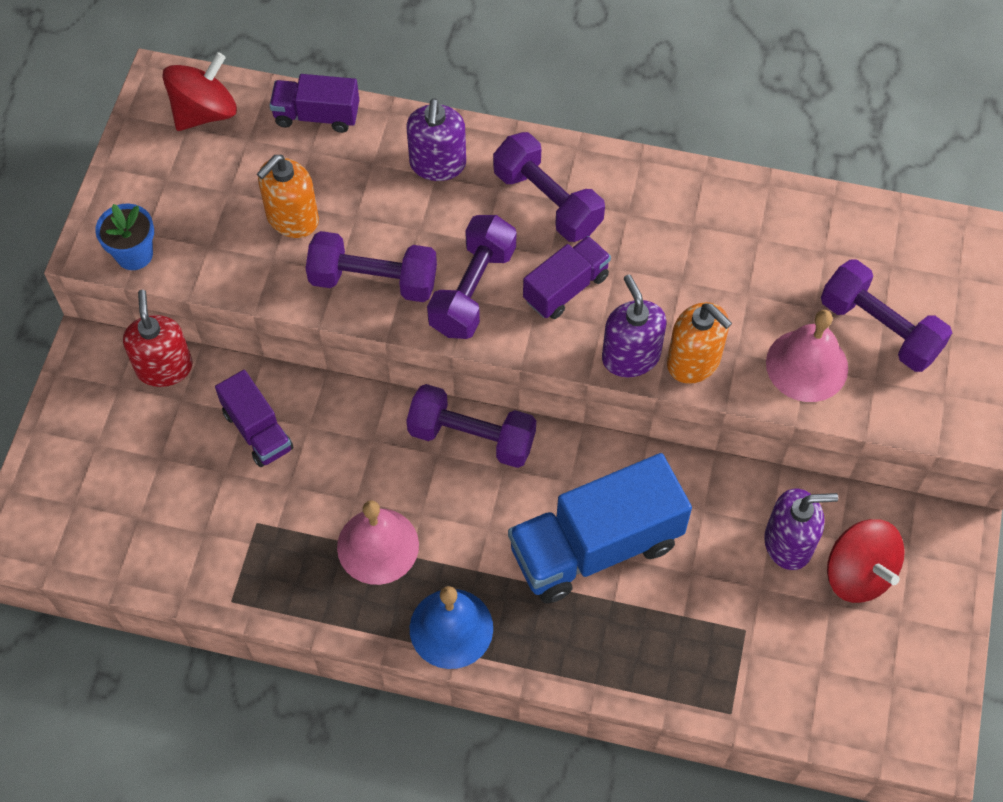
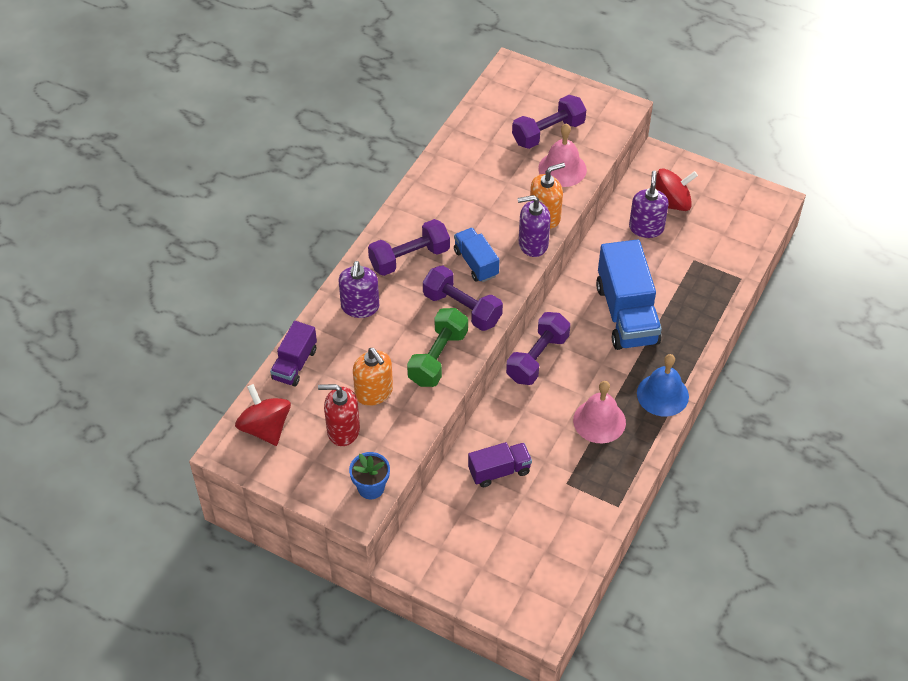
camera: 75 degrees left, 10 degrees down
red soap dispenser [123,290,193,387] -> red soap dispenser moved to [318,384,360,446]
purple dumbbell [306,231,437,302] -> green dumbbell [407,308,468,387]
purple soap dispenser [406,98,466,181] -> purple soap dispenser turned 75 degrees clockwise [339,261,379,318]
purple truck [523,236,611,319] -> blue truck [454,228,499,282]

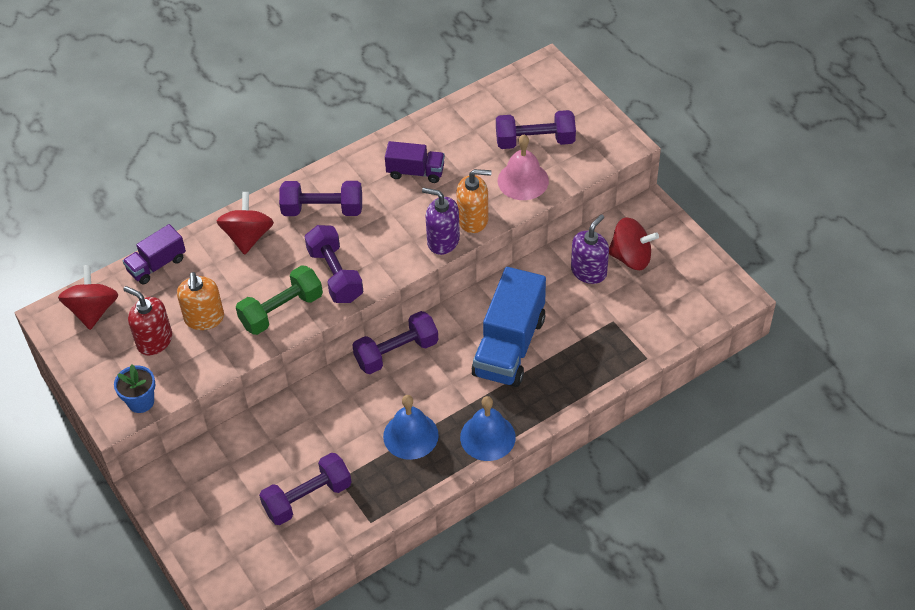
camera: 30 degrees right, 0 degrees up
purple soap dispenser [339,261,379,318] -> red spinning top [217,192,274,255]
blue truck [454,228,499,282] -> none
purple truck [468,442,532,487] -> purple truck moved to [385,141,445,183]
pink bell [573,381,626,443] -> blue bell [383,395,439,460]
none -> purple dumbbell [259,453,352,525]

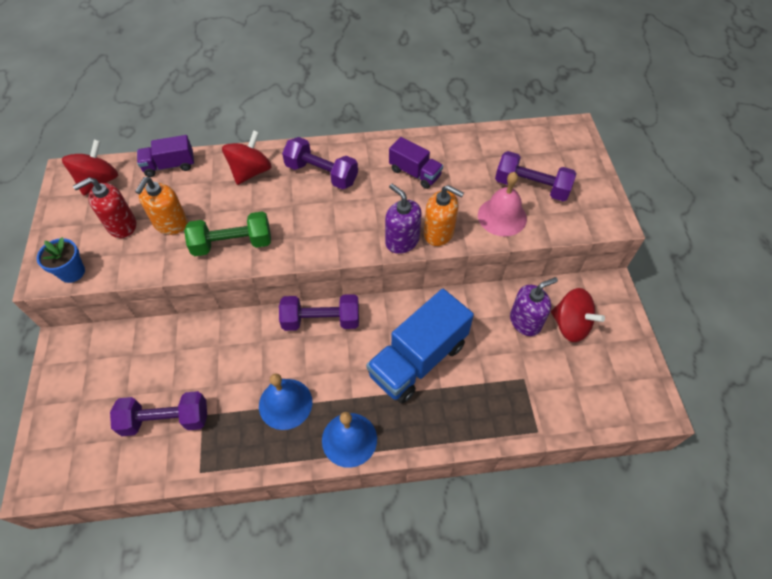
camera: 25 degrees right, 5 degrees up
red soap dispenser [123,286,172,356] -> red soap dispenser turned 90 degrees counterclockwise [73,177,136,238]
purple dumbbell [305,225,363,303] -> none

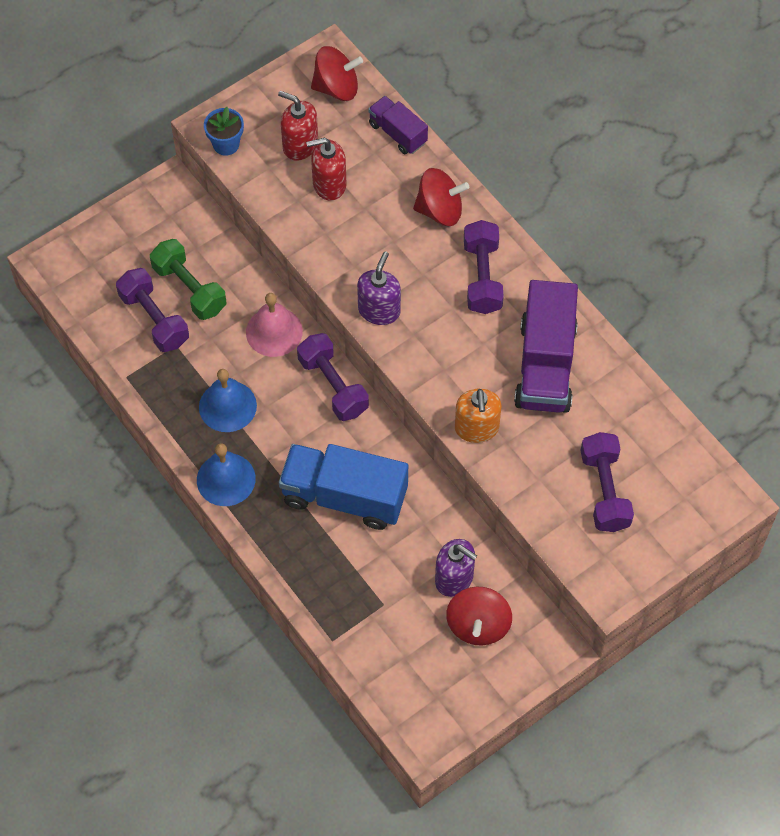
camera: 60 degrees right, 5 degrees up
orange soap dispenser [135,177,188,235] -> red soap dispenser [306,138,347,201]
green dumbbell [184,211,271,256] -> green dumbbell moved to [150,239,227,320]
purple soap dispenser [385,184,422,254] -> purple soap dispenser moved to [357,251,401,325]
purple truck [389,137,443,189] -> purple truck [514,280,578,413], size x1.84
pink bell [478,172,527,236] -> pink bell moved to [246,293,303,357]

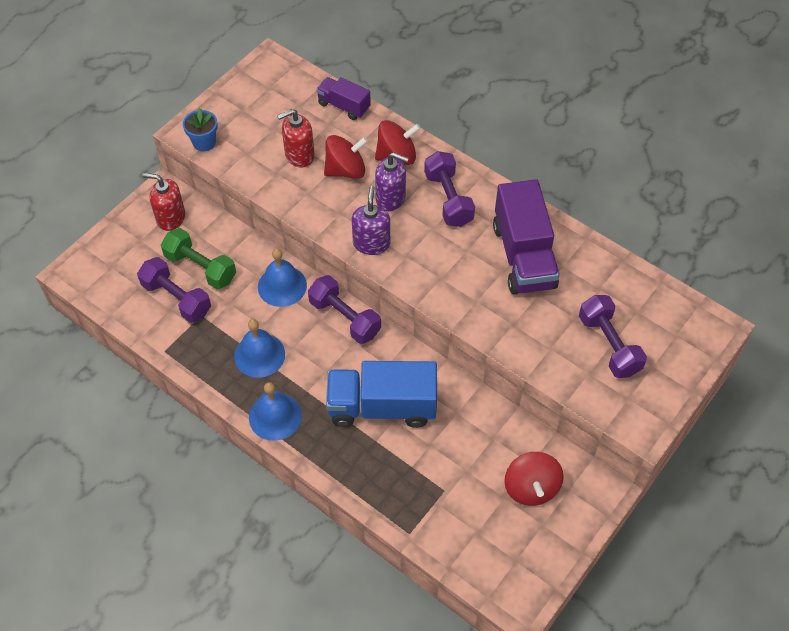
camera: 15 degrees left, 5 degrees down
pink bell [246,293,303,357] -> blue bell [258,248,307,307]
red soap dispenser [278,91,318,161] -> red soap dispenser moved to [142,173,185,231]
red spinning top [311,46,363,101] -> red spinning top moved to [324,135,368,179]
purple soap dispenser [435,539,477,597] -> purple soap dispenser moved to [375,152,409,211]
orange soap dispenser [455,389,501,443] -> none

